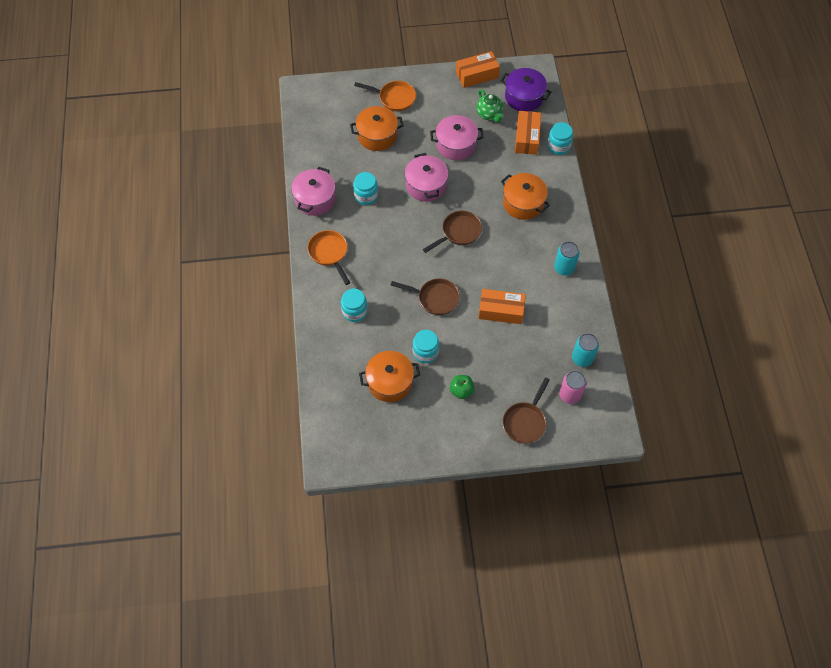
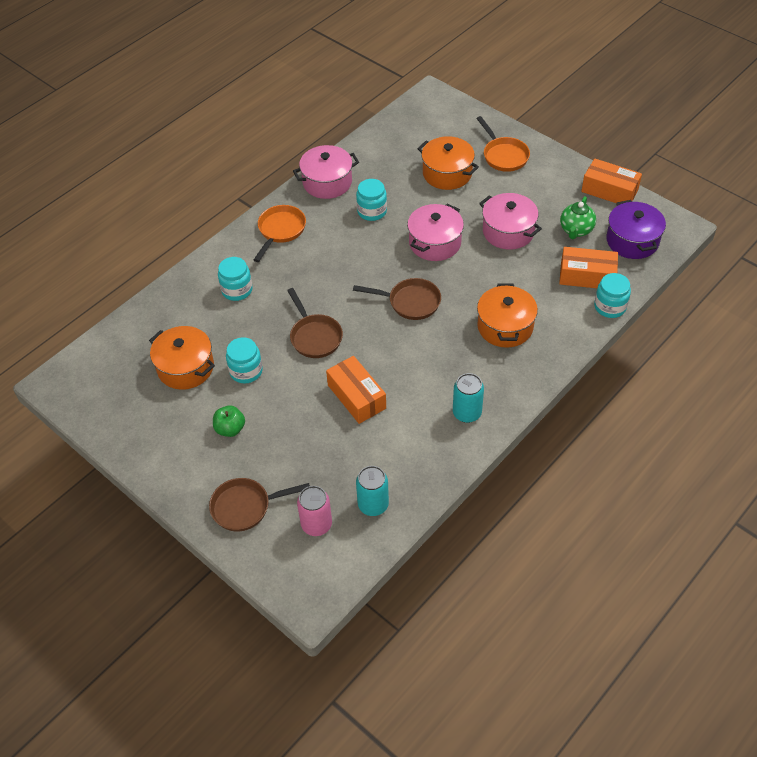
camera: 50 degrees right, 10 degrees down
orange box [515,111,541,155] -> orange box turned 45 degrees clockwise [559,247,618,288]

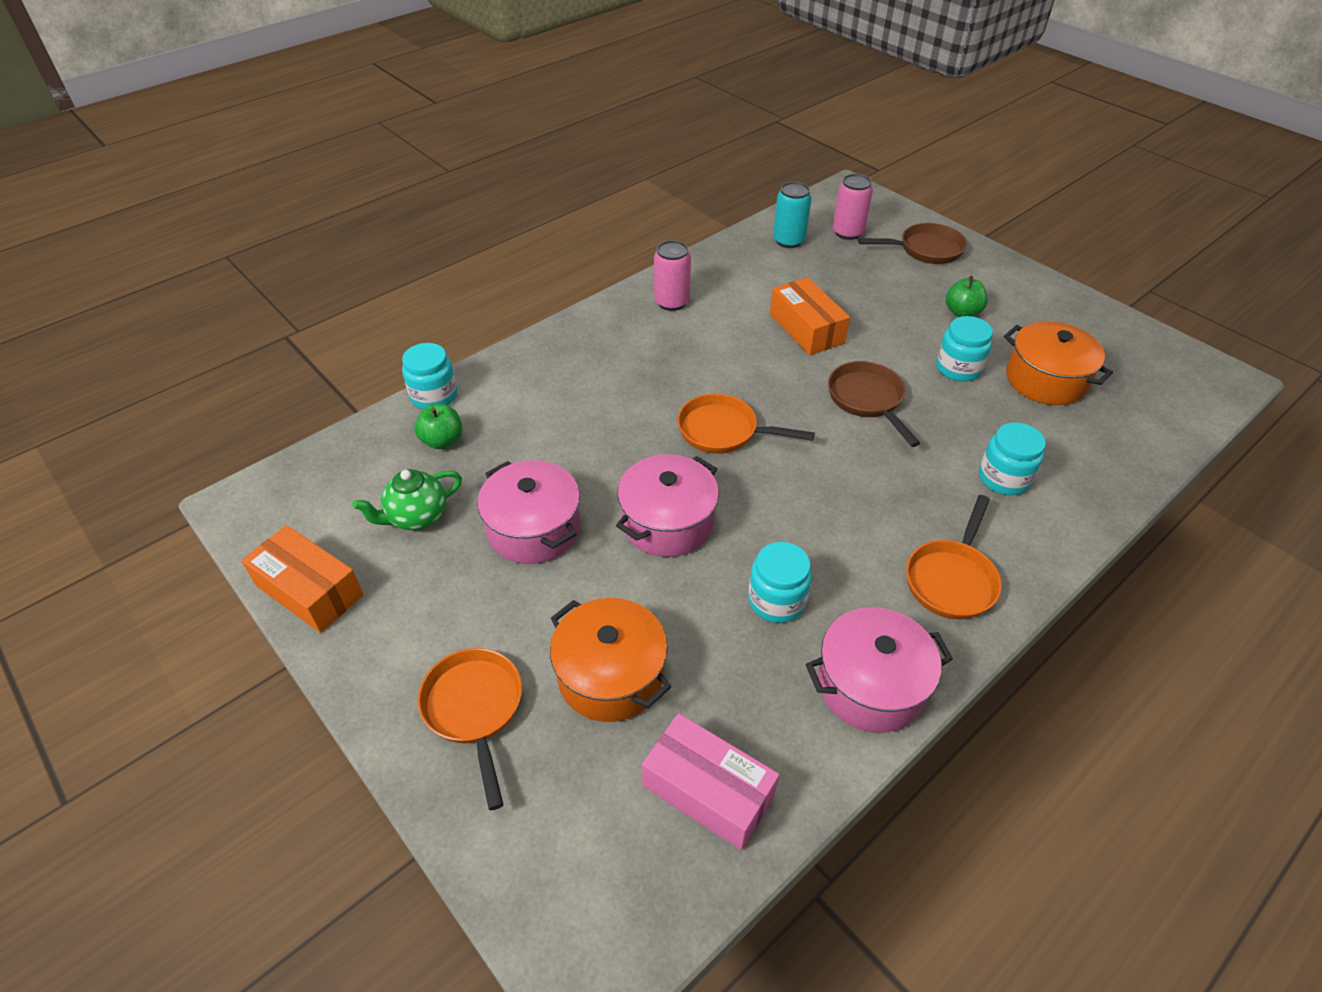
camera: 175 degrees left, 5 degrees down
brown pan [353,278,441,320] -> orange pan [677,393,815,454]
turquoise can [453,373,484,423] -> pink can [654,240,691,311]
orange pot [477,283,538,348] -> none
orange box [559,247,618,288] -> green apple [414,404,462,449]
green teapot [560,196,596,239] -> green teapot turned 150 degrees counterclockwise [353,469,462,530]
purple pot [606,200,666,259] -> none
none -> pink box [642,713,779,850]

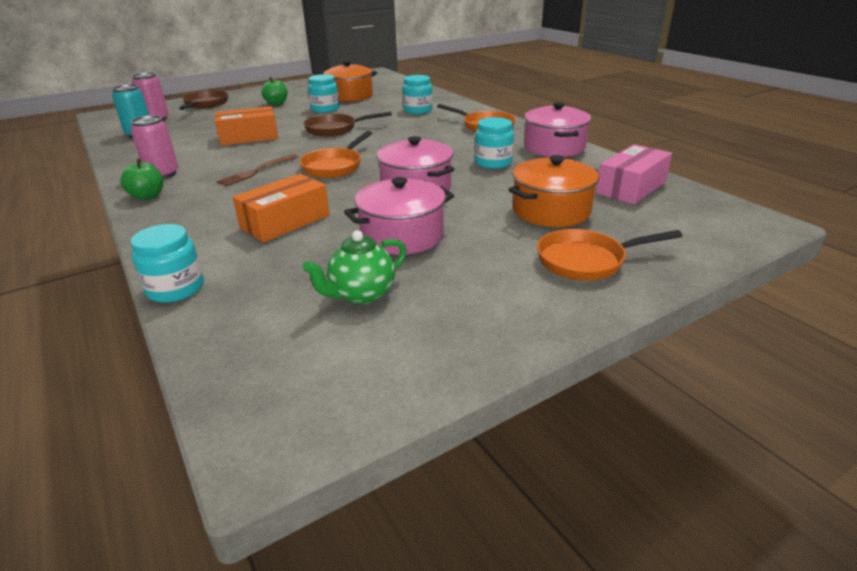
camera: 80 degrees left, 15 degrees down
orange box [241,525,363,633] -> orange box moved to [233,174,330,242]
green teapot [353,469,462,530] -> green teapot turned 75 degrees clockwise [302,230,407,304]
green apple [414,404,462,449] -> green apple moved to [120,158,163,200]
none -> brown fork [217,154,299,186]

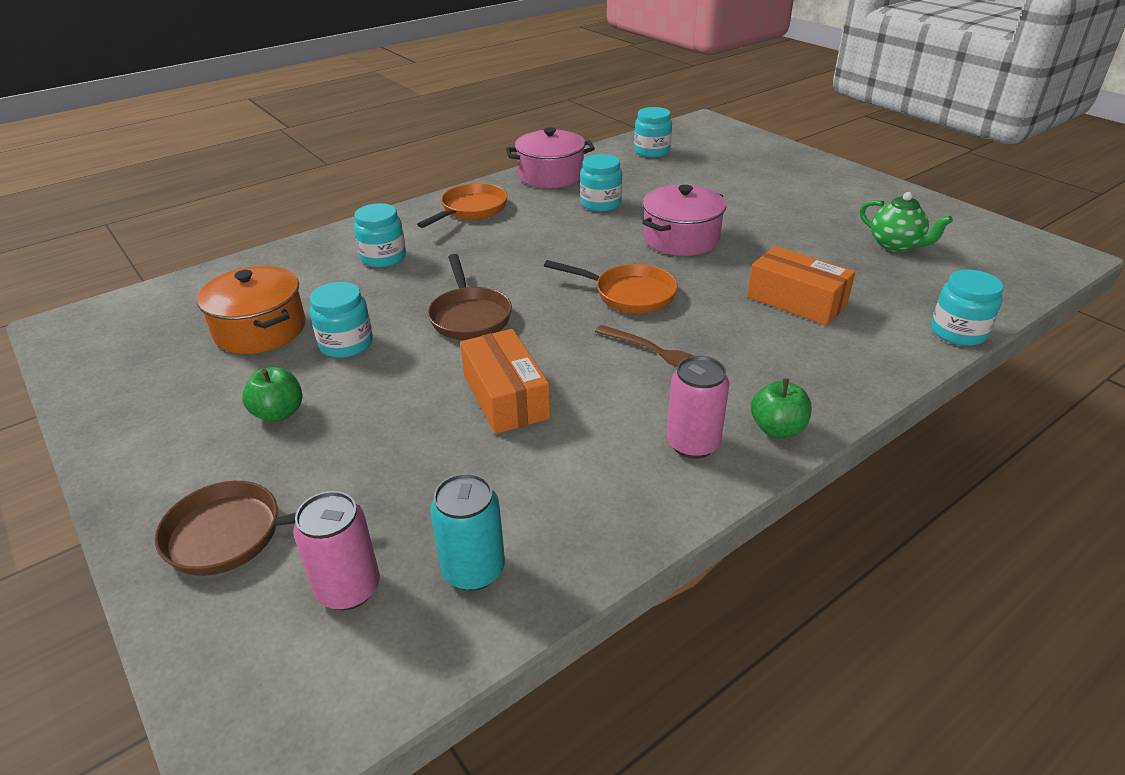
camera: 95 degrees left, 5 degrees up
pink pot [344,177,454,255] -> none
orange pot [509,155,599,227] -> none
orange pan [537,229,682,281] -> none
pink box [596,144,672,204] -> turquoise jar [634,107,672,158]

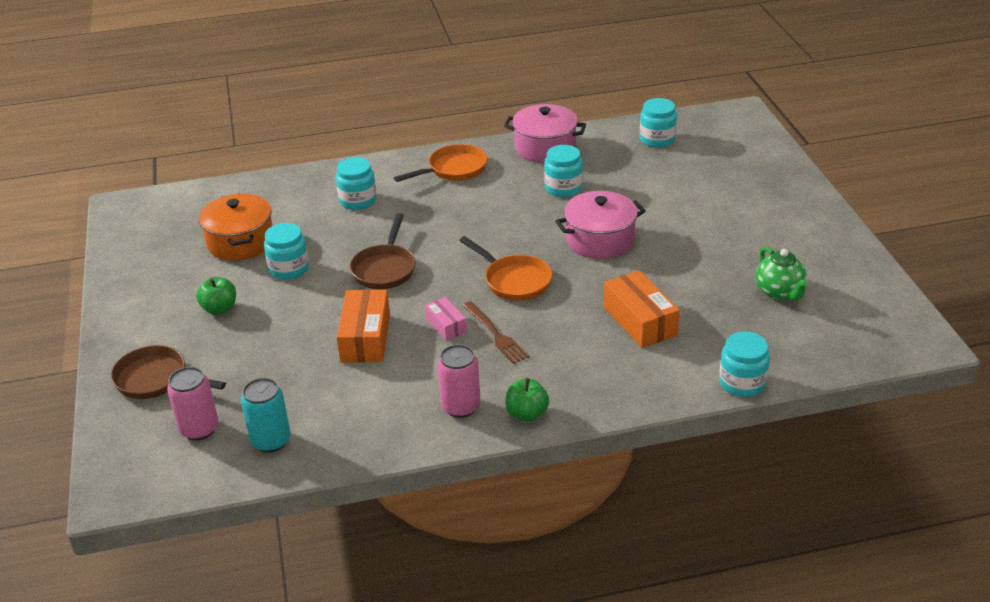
camera: 25 degrees right, 0 degrees up
none -> pink box [425,297,467,341]

